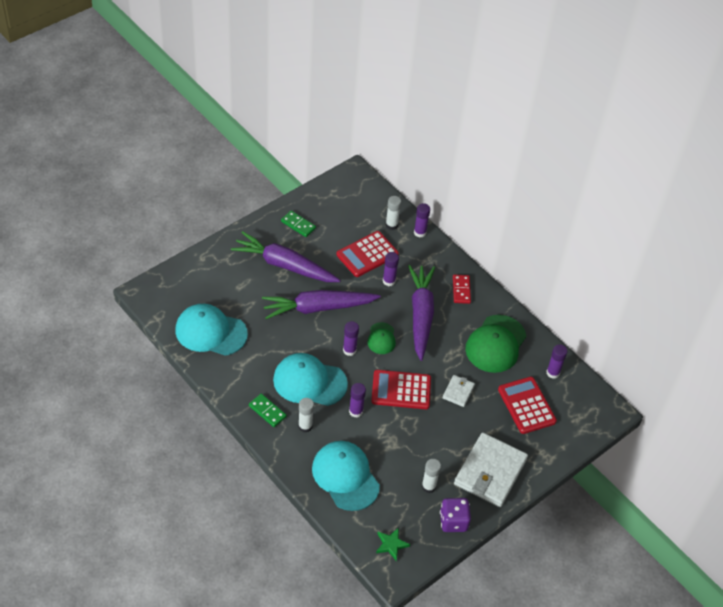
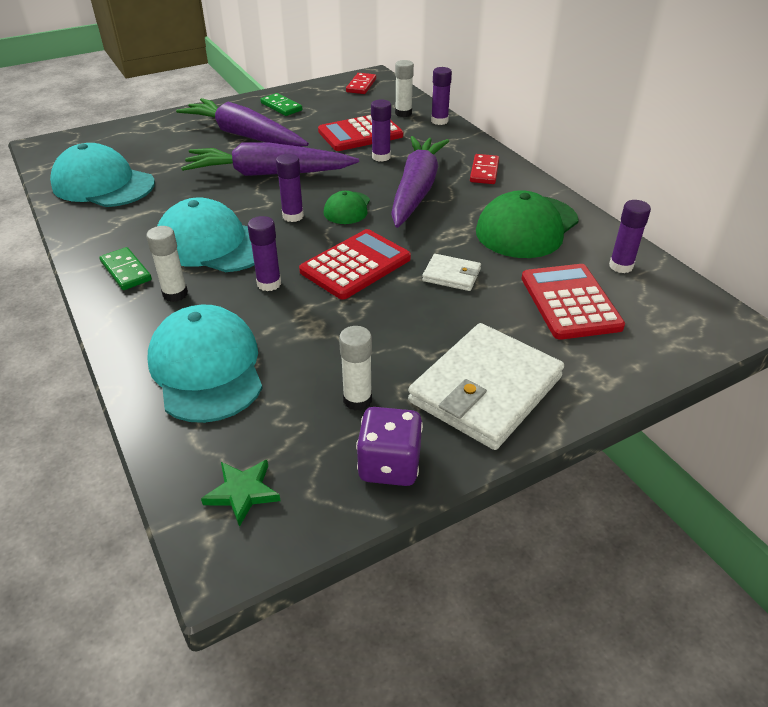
camera: 15 degrees right, 10 degrees down
red calculator [371,370,431,409] -> red calculator turned 120 degrees clockwise [299,229,411,299]
white wallet [443,375,475,407] -> white wallet turned 75 degrees clockwise [422,254,481,291]
none -> red domino [346,73,376,94]

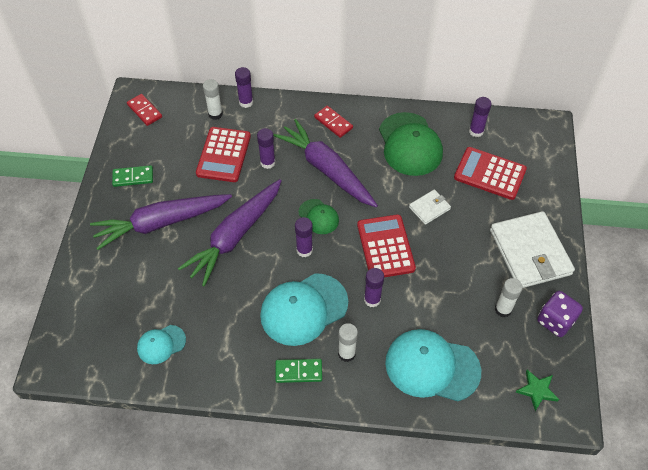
camera: 55 degrees left, 15 degrees up
turquoise cap [50,143,155,207] -> turquoise cap [137,325,186,364], size x0.53

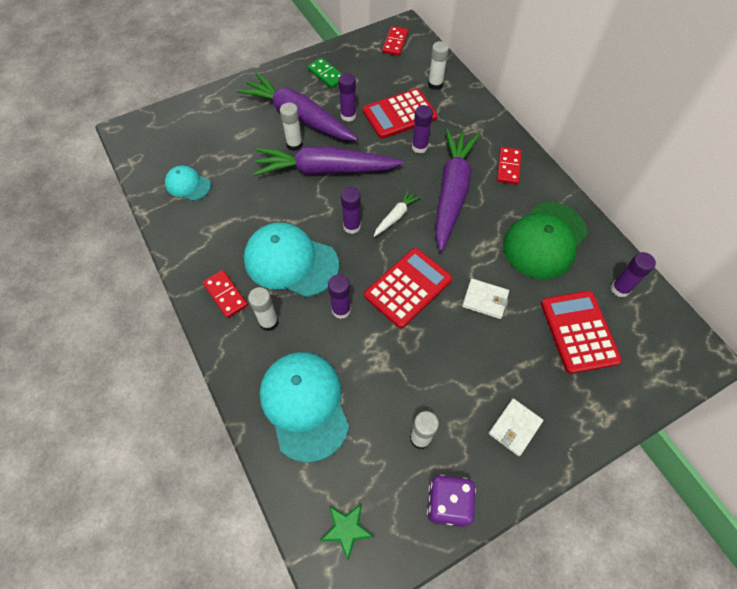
camera: 55 degrees right, 5 degrees up
purple glue stick [235,67,253,108] -> purple glue stick moved to [338,73,356,122]
green domino [275,359,322,383] -> red domino [203,270,248,318]
green cap [299,199,339,234] -> white carrot [374,189,421,237]
white wallet [490,211,575,288] -> white wallet [489,399,543,456], size x0.47
none -> white glue stick [280,103,303,151]

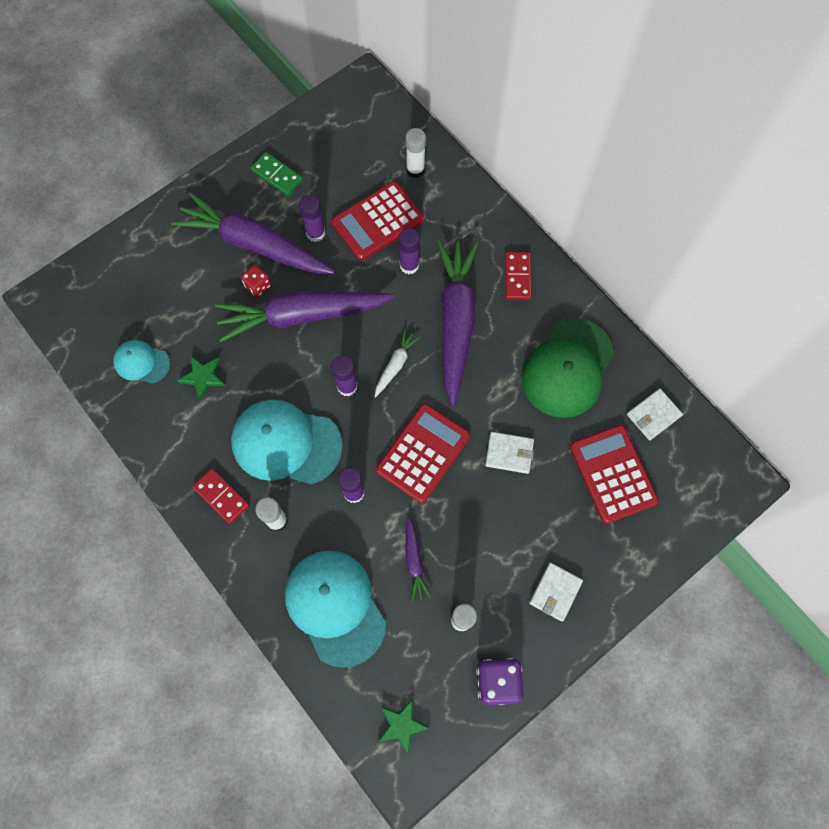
camera: 10 degrees left, 10 degrees up
white glue stick [280,103,303,151] -> red dice [241,265,271,297]
red domino [382,26,408,56] -> none
purple glue stick [611,252,656,298] -> white wallet [627,389,683,440]
none -> green star [178,355,225,400]
none -> purple carrot [406,516,431,601]

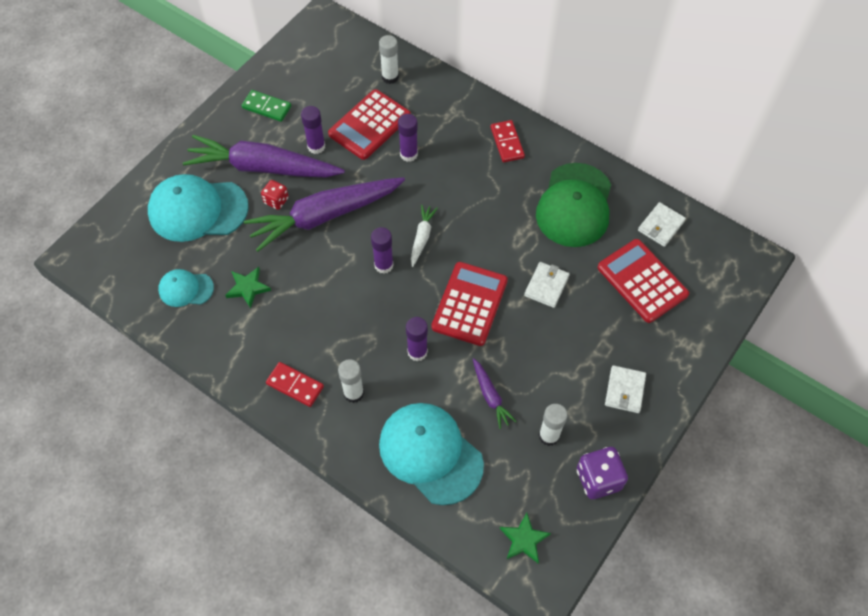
camera: 15 degrees left, 10 degrees down
turquoise cap [231,399,343,484] -> turquoise cap moved to [148,174,249,242]
purple carrot [437,240,478,406] -> none
white wallet [485,432,534,474] -> white wallet turned 60 degrees counterclockwise [524,262,570,308]

